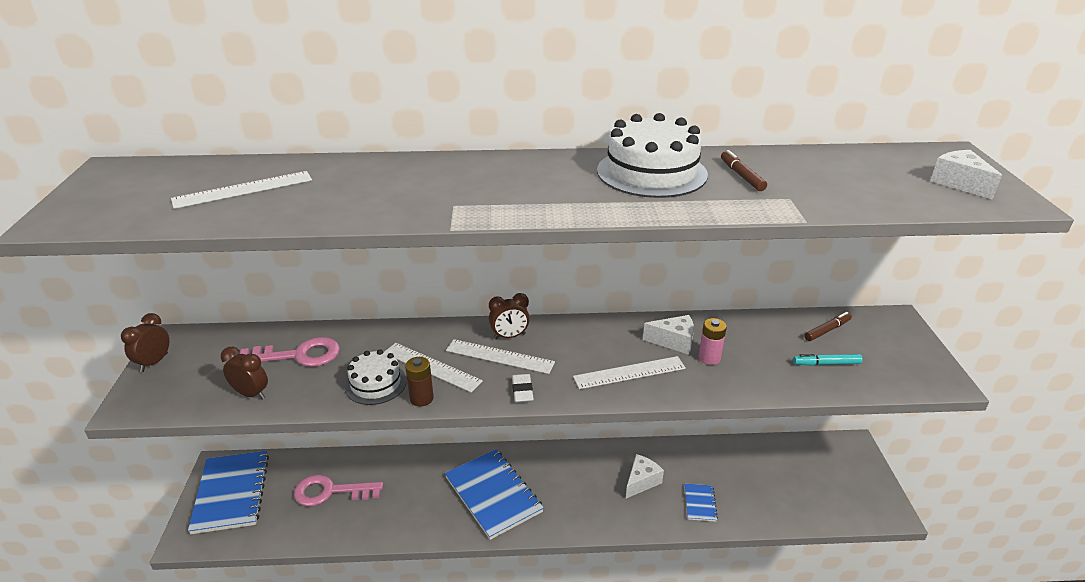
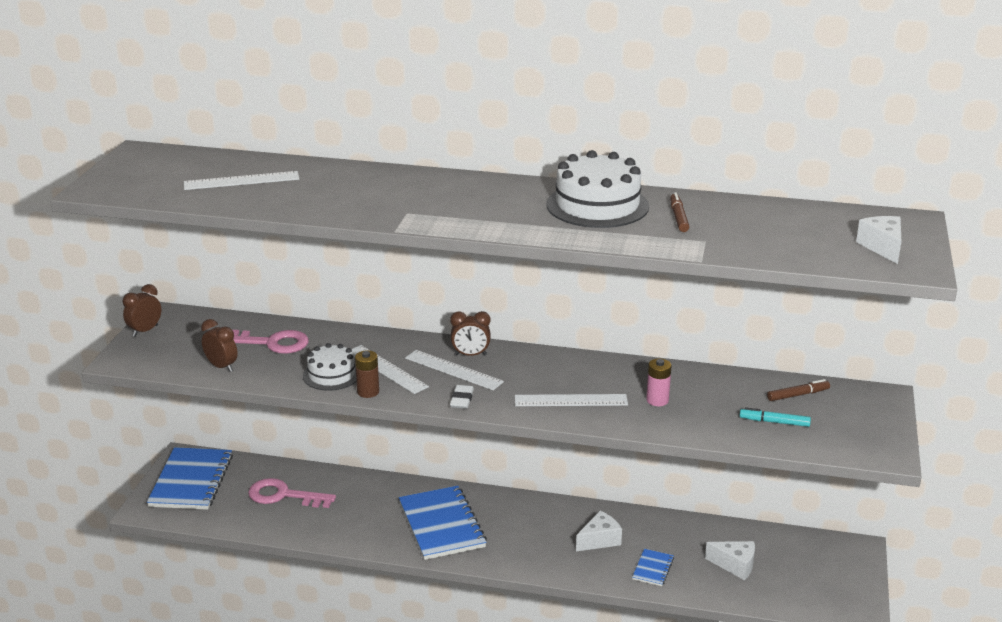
camera: 15 degrees right, 5 degrees down
white cheese [643,315,694,355] -> white cheese moved to [705,541,755,580]

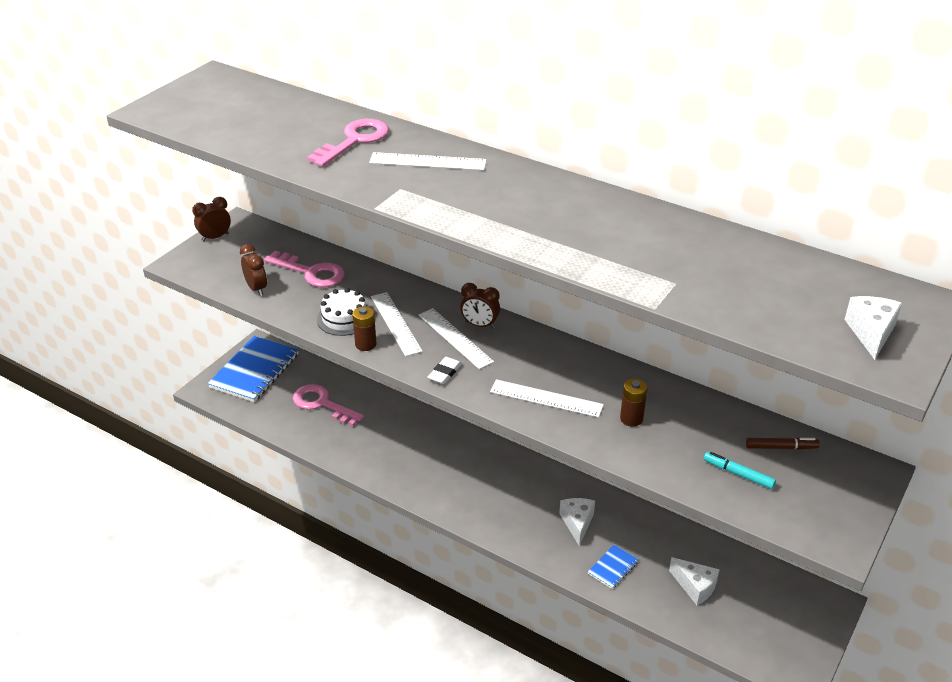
camera: 20 degrees right, 10 degrees up
white ruler [184,171,299,190] -> white ruler moved to [369,152,487,170]
blue notebook [399,486,487,560] -> none
white cake [546,150,649,228] -> none
white cheese [576,511,622,551] -> white cheese turned 75 degrees counterclockwise [559,498,595,546]
pink battery [646,358,671,406] -> brown battery [620,379,647,427]
brown marker [670,193,689,232] -> none
none -> pink key [307,119,389,167]

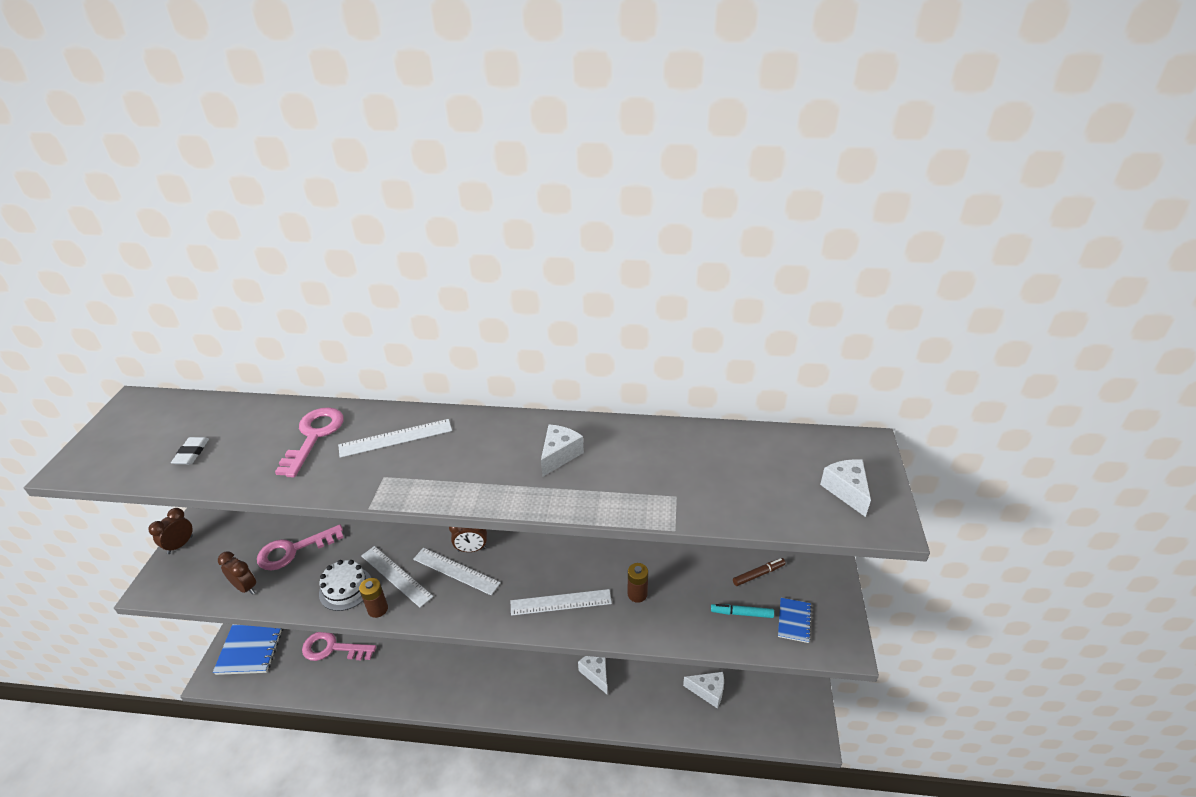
camera: 25 degrees left, 0 degrees up
pink key [264,251,344,287] -> pink key turned 150 degrees clockwise [257,525,344,570]
white eraser [427,357,462,384] -> white eraser moved to [171,437,209,464]
blue notebook [588,545,639,589] -> blue notebook moved to [778,598,812,643]
none -> white cheese [541,425,584,477]

